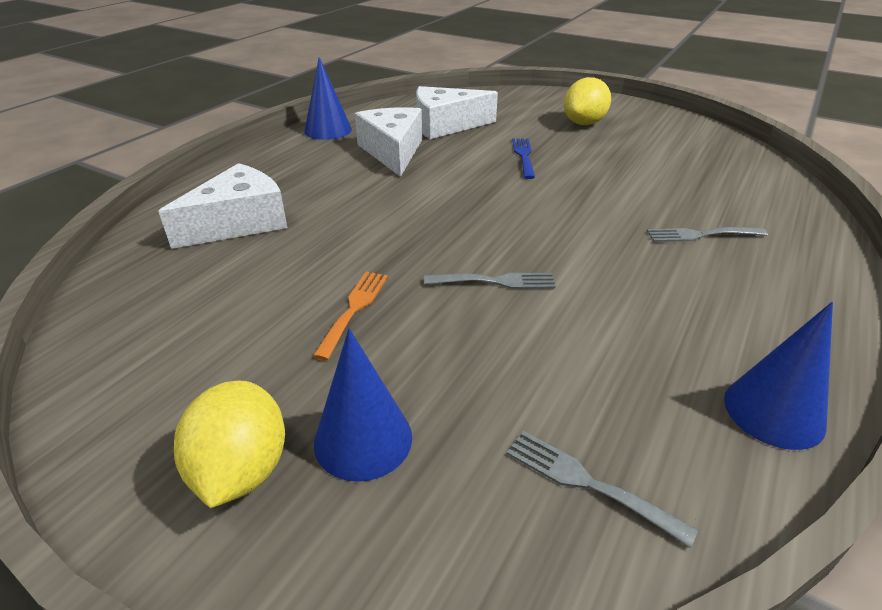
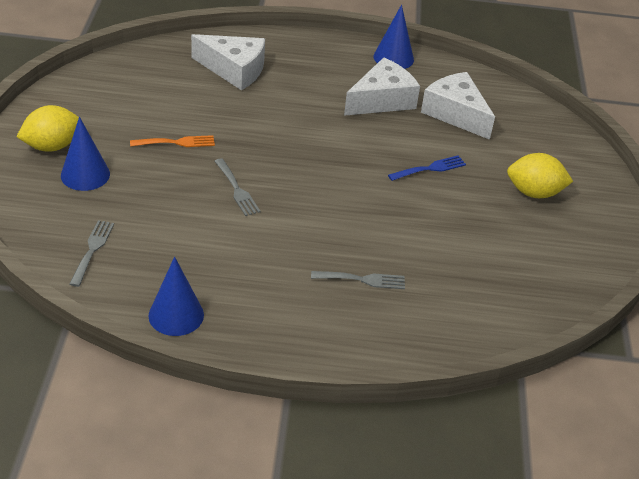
camera: 60 degrees right, 5 degrees up
grey fork [647,227,768,242] -> grey fork turned 120 degrees clockwise [311,271,405,289]

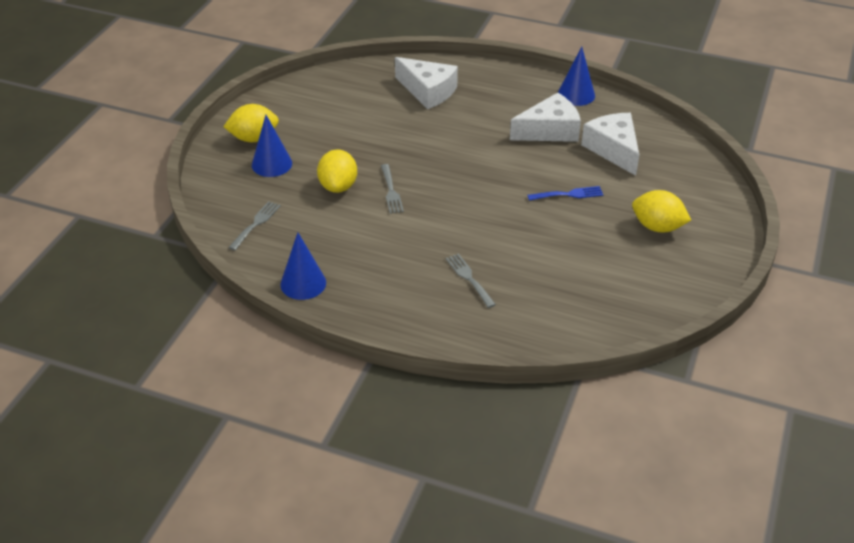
camera: 20 degrees right, 0 degrees up
orange fork [130,135,215,147] -> none
grey fork [311,271,405,289] -> grey fork turned 135 degrees counterclockwise [446,253,496,308]
none -> yellow lemon [317,149,357,193]

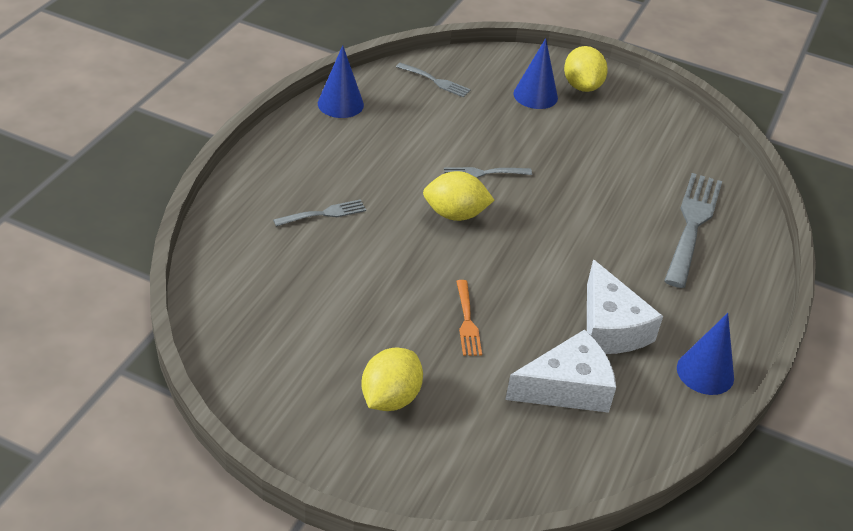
camera: 90 degrees right, 0 degrees up
yellow lemon [317,149,357,193] -> yellow lemon moved to [423,171,494,221]
white cheese [395,57,458,109] -> grey fork [664,173,722,288]
blue fork [527,186,603,201] -> orange fork [456,280,482,356]

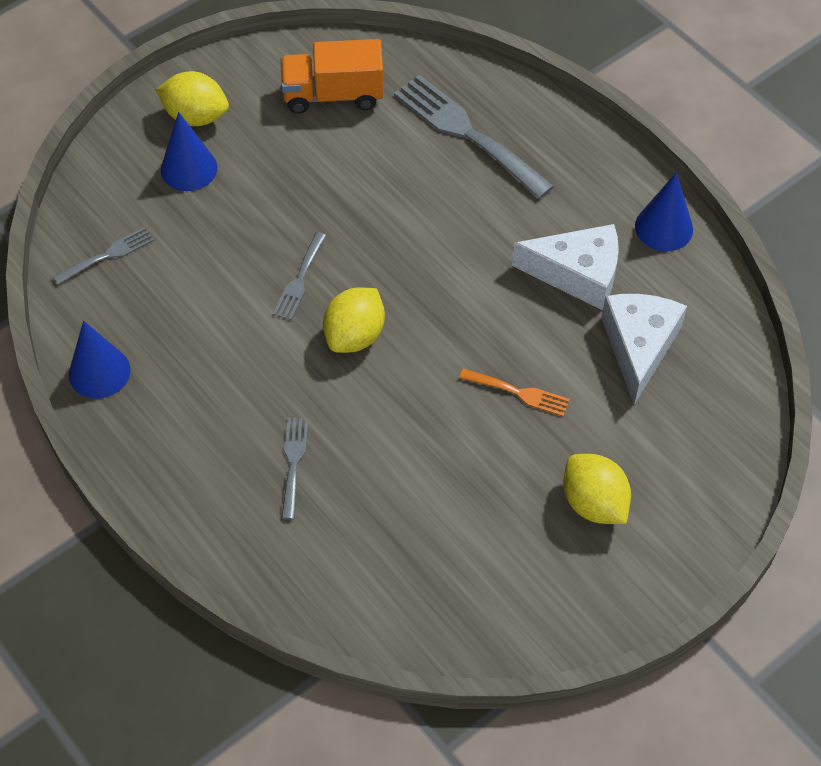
camera: 60 degrees left, 15 degrees up
none -> orange truck [280,39,384,114]

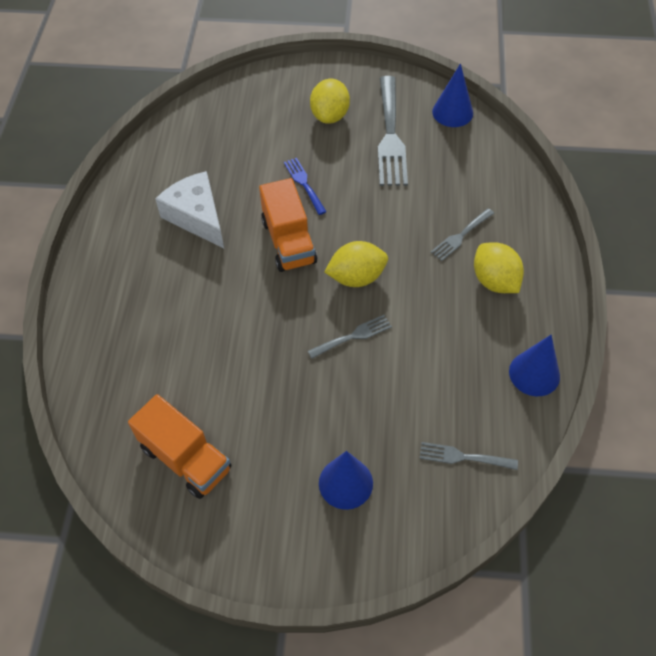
camera: 135 degrees left, 0 degrees up
yellow lemon [156,71,229,126] -> yellow lemon moved to [474,242,524,293]
grey fork [394,75,554,199] -> grey fork moved to [378,76,408,186]
orange fork [459,368,570,417] -> blue fork [284,158,327,215]
white cheese [601,294,687,405] -> none
blue cone [635,172,693,251] -> blue cone moved to [432,63,473,127]
none -> orange truck [259,178,317,272]

